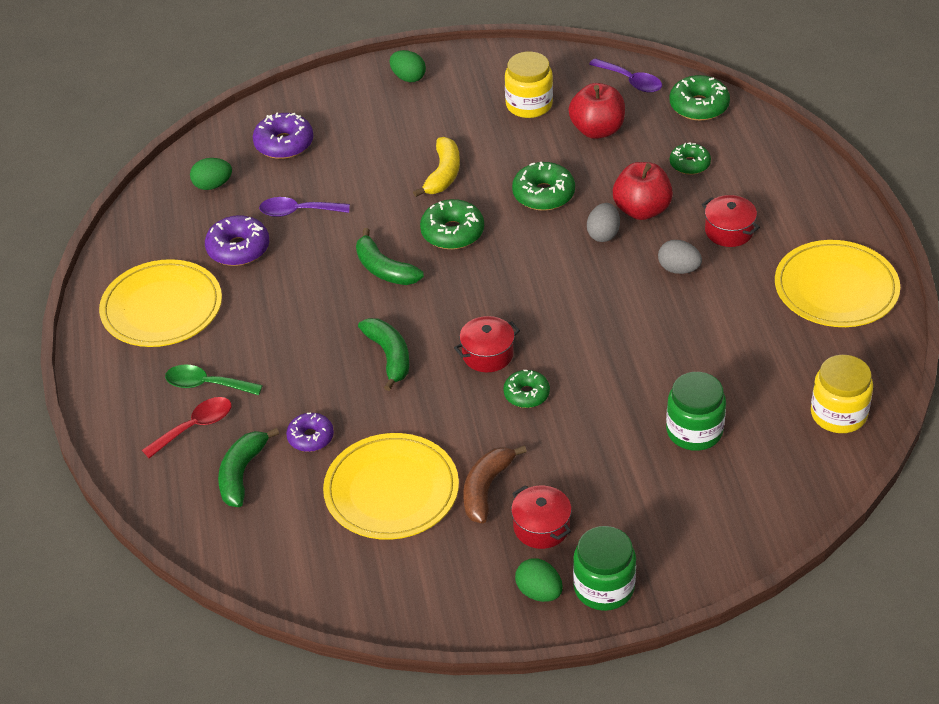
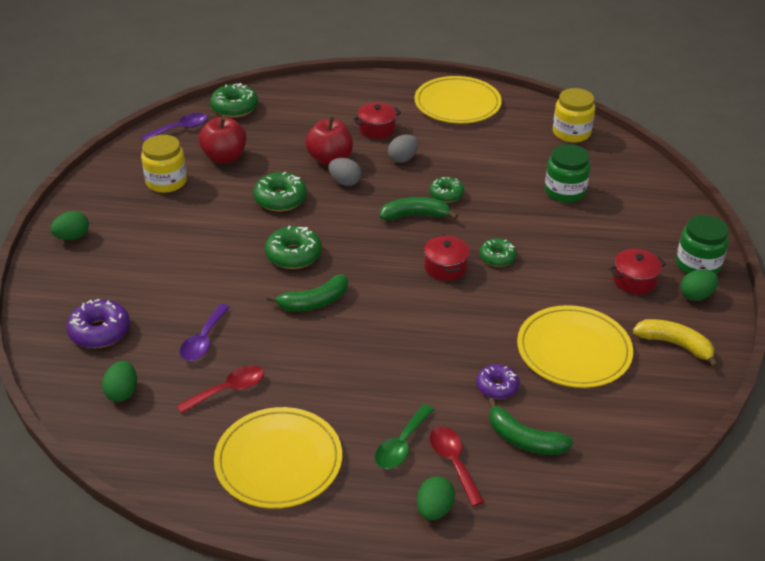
camera: 75 degrees left, 5 degrees down
purple donut [205,215,269,266] -> red spoon [176,366,264,414]
green banana [358,318,410,391] -> green banana moved to [380,197,458,221]
yellow banana [413,137,460,197] -> yellow banana moved to [633,319,718,368]
brown banana [463,446,527,524] -> none
green donut [670,142,711,175] -> green donut moved to [429,177,464,203]
none -> green egg [417,476,455,520]

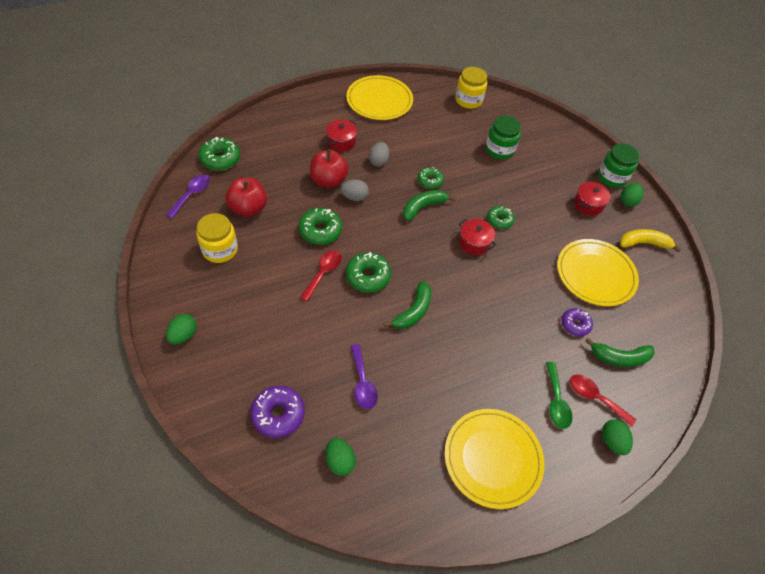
camera: 35 degrees left, 15 degrees up
red spoon [176,366,264,414] -> red spoon moved to [300,250,342,302]

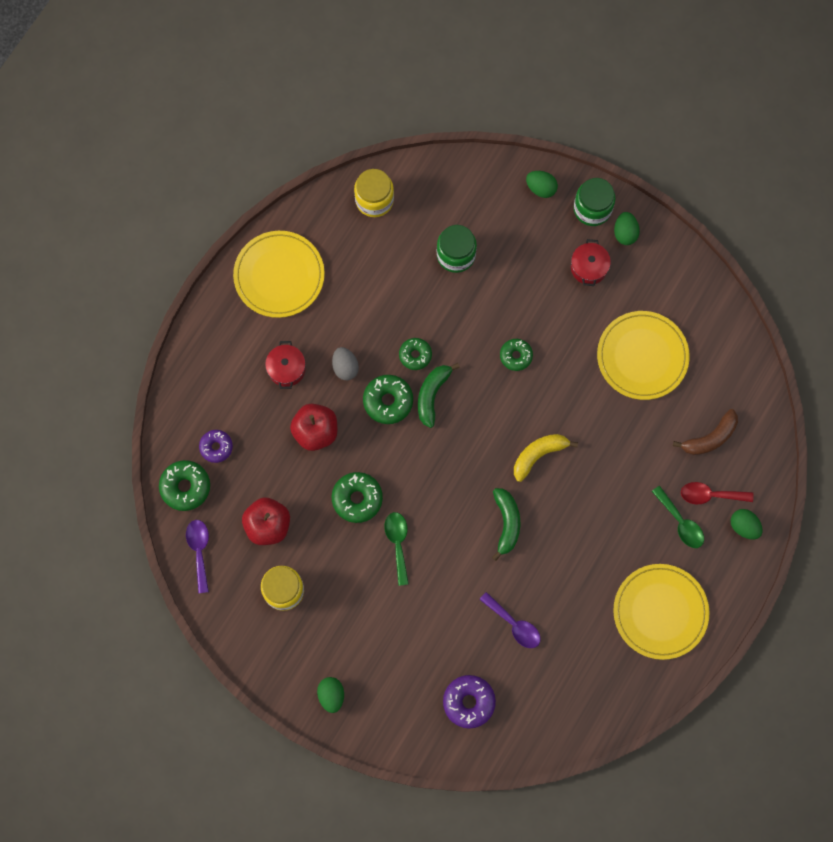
camera: 30 degrees left, 20 degrees up
red spoon [300,250,342,302] -> green spoon [384,512,409,586]
green egg [326,438,356,476] -> green egg moved to [526,171,558,198]
grey egg [340,179,369,201] -> none
green donut [346,252,391,293] -> green donut moved to [363,375,413,424]
red pot [459,219,496,255] -> none
purple donut [561,308,593,336] -> purple donut moved to [199,430,233,463]
green banana [585,338,655,367] -> brown banana [673,409,738,455]
yellow banana [619,229,681,253] -> yellow banana moved to [514,434,578,482]

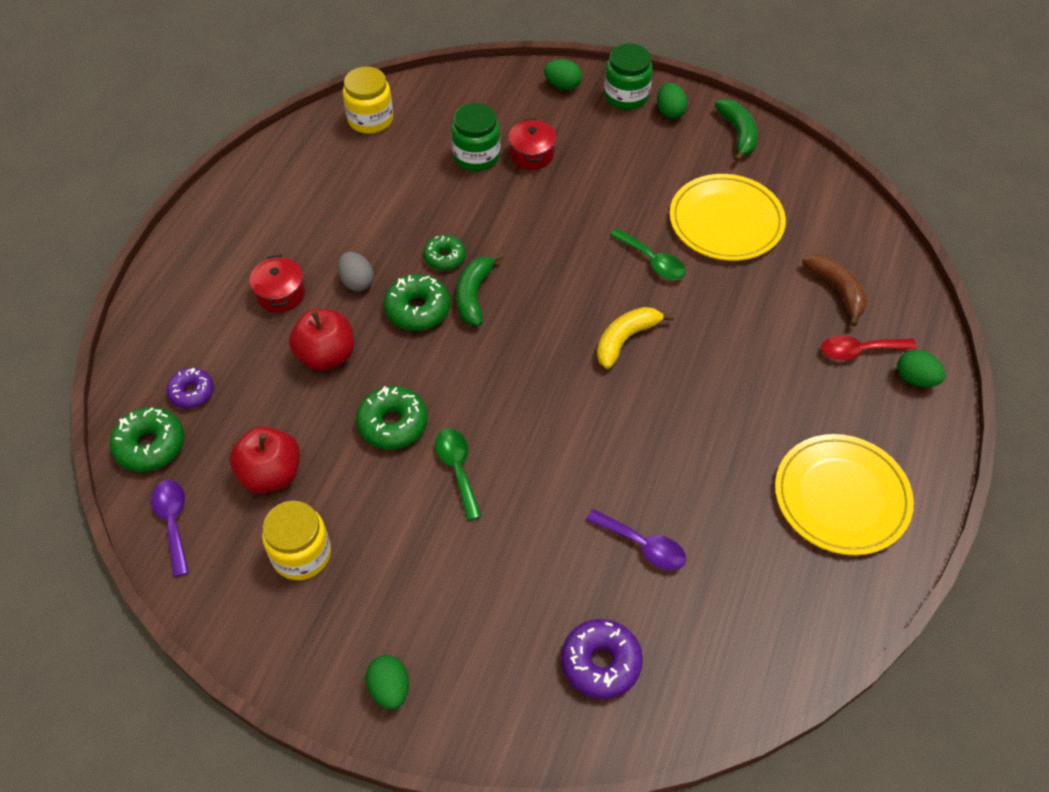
camera: 10 degrees left, 20 degrees down
yellow plate [233,231,325,318] -> none
green banana [492,488,520,561] -> green banana moved to [715,99,758,162]
green donut [500,339,533,371] -> none
red pot [571,239,611,286] -> red pot moved to [508,118,556,169]
green spoon [652,486,704,548] -> green spoon moved to [610,228,686,280]
brown banana [673,409,738,455] -> brown banana turned 75 degrees counterclockwise [802,254,867,327]

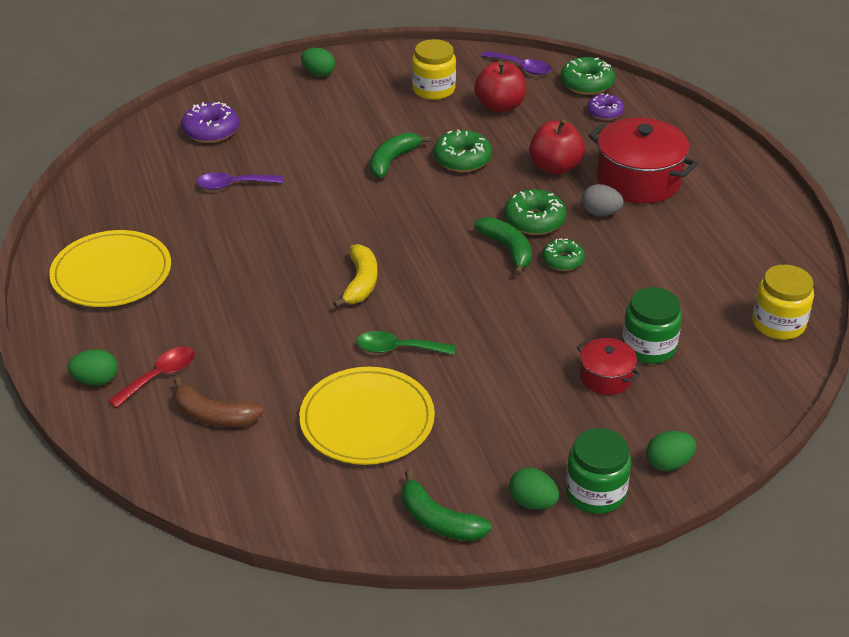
camera: 140 degrees right, 15 degrees down
red pot [250,255,305,312] -> red pot [589,118,698,203], size x1.89
green spoon [435,429,482,521] -> green banana [370,132,431,178]

